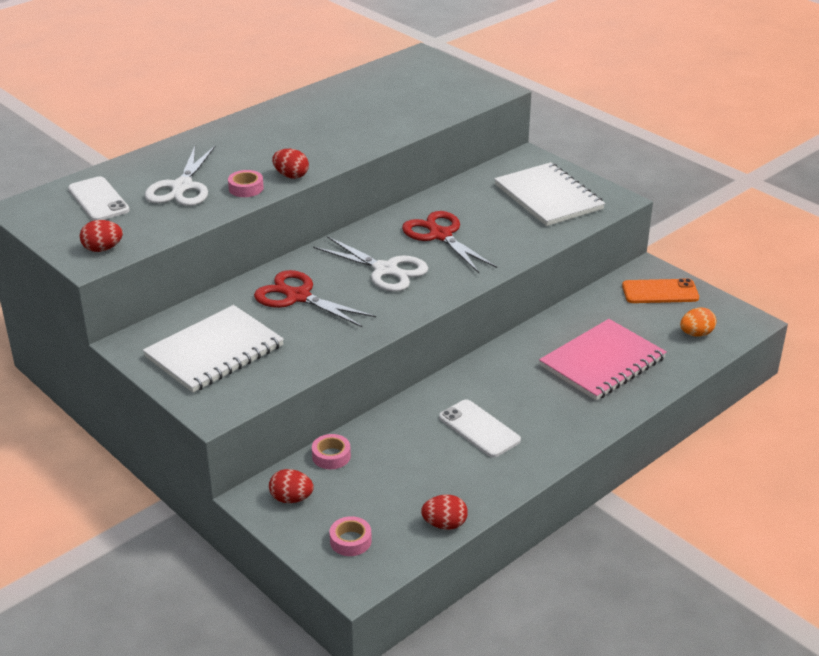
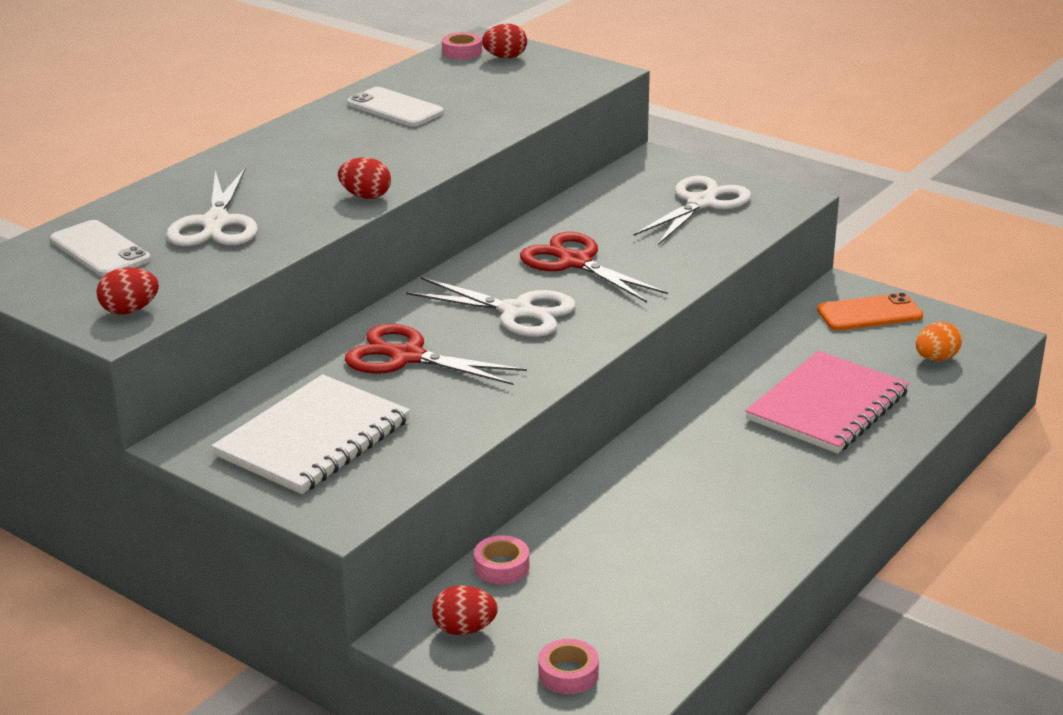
camera: 10 degrees left, 5 degrees down
pink tape [228,170,264,197] -> pink tape moved to [442,32,482,60]
red egg [421,495,468,530] -> red egg moved to [482,24,527,58]
white phone [439,399,521,457] -> white phone moved to [347,87,444,126]
white notebook [494,162,605,226] -> white scissors [633,176,751,245]

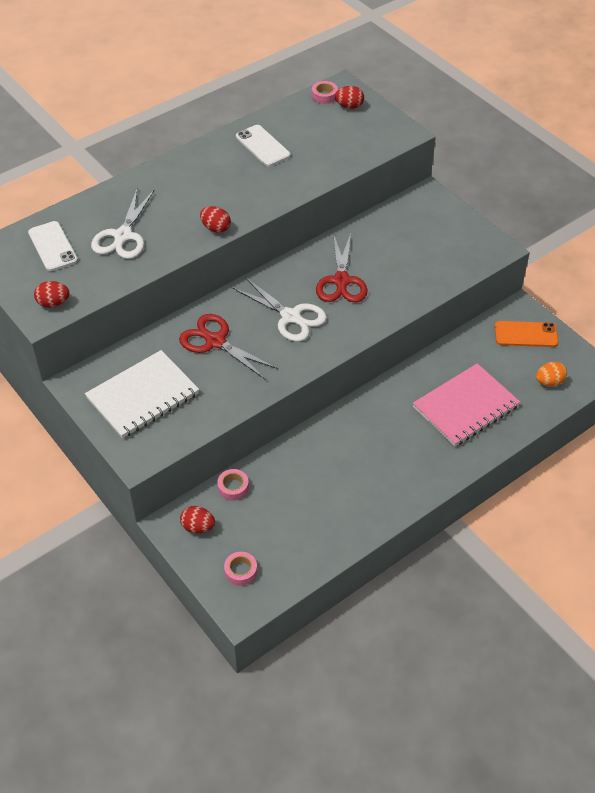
camera: 15 degrees right, 20 degrees up
red scissors [520,232,668,303] -> red scissors turned 150 degrees counterclockwise [316,233,367,302]
white scissors [633,176,751,245] -> none

